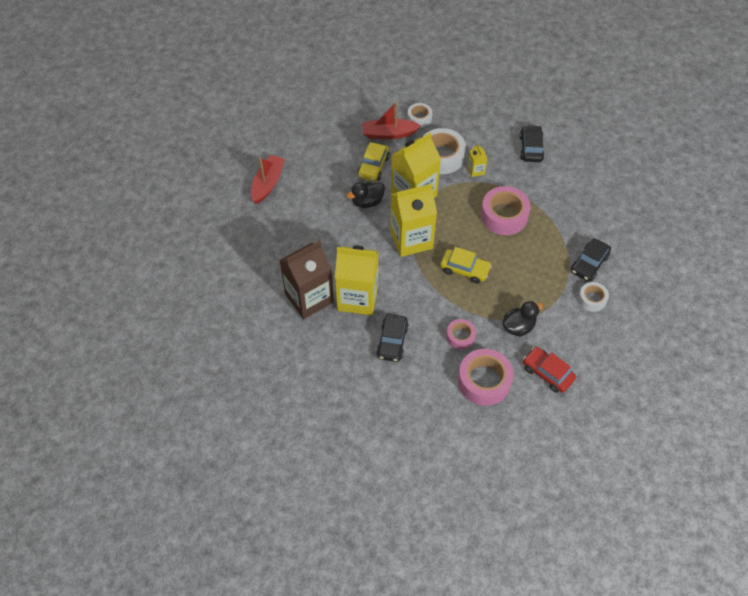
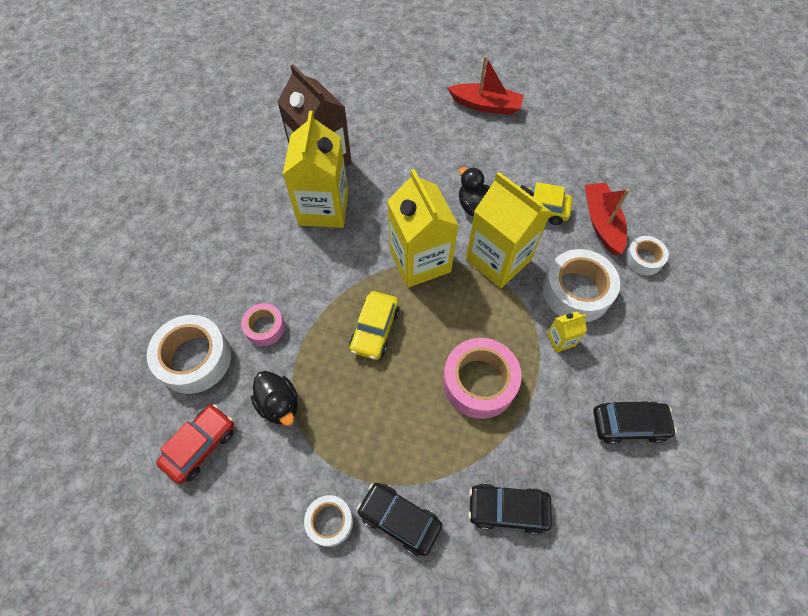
camera: 85 degrees right, 5 degrees up
black car [376,314,409,362] -> black car moved to [468,483,552,535]
pink tape [458,349,513,406] -> white tape [147,315,231,394]

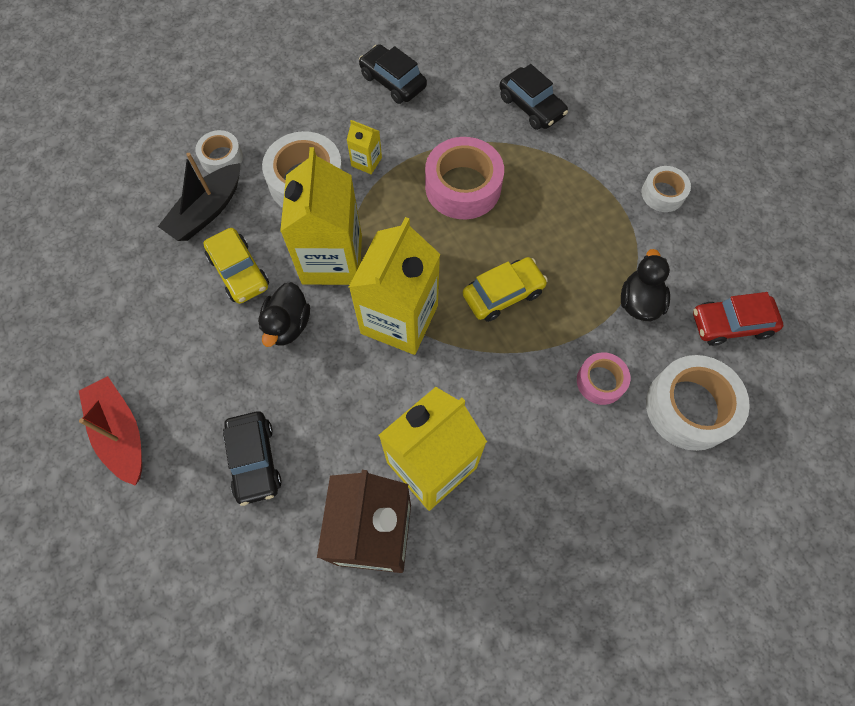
camera: 135 degrees left, 5 degrees up
black car [357,483,442,556] -> black car moved to [223,412,282,506]
red boat [585,182,629,255] -> black boat [158,153,240,241]

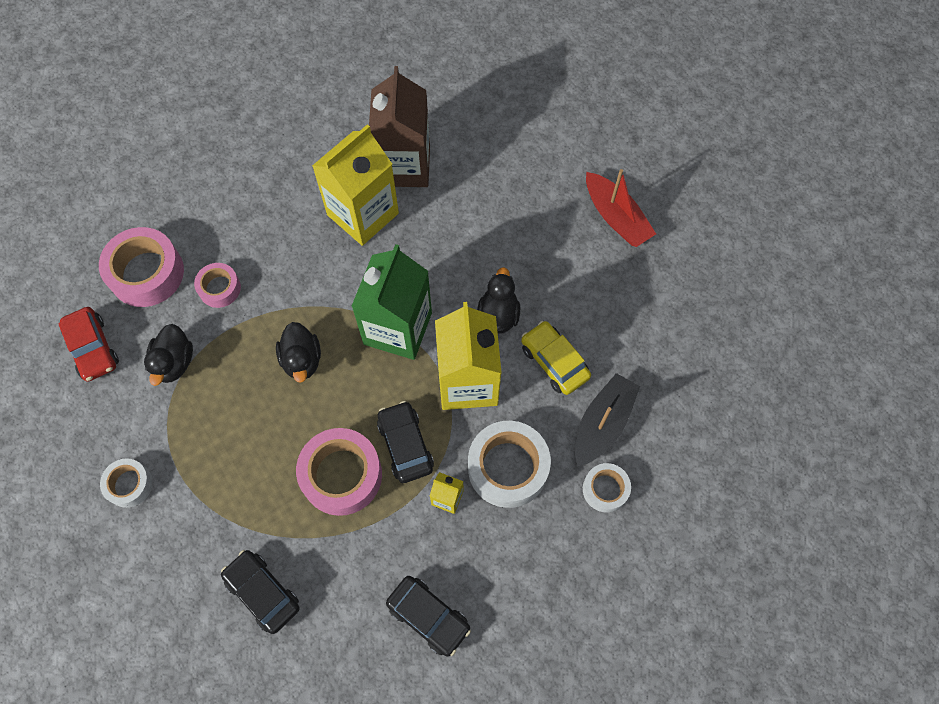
camera: 175 degrees right, 0 degrees up
black car [223,412,282,506] -> black car moved to [377,401,434,483]
yellow carton [349,217,440,355] -> green carton [351,244,432,360]
yellow car [463,257,548,322] -> black duck [276,322,321,383]
white tape [646,355,750,451] -> pink tape [99,227,184,307]
red car [693,292,783,346] -> red car turned 75 degrees clockwise [58,307,119,382]

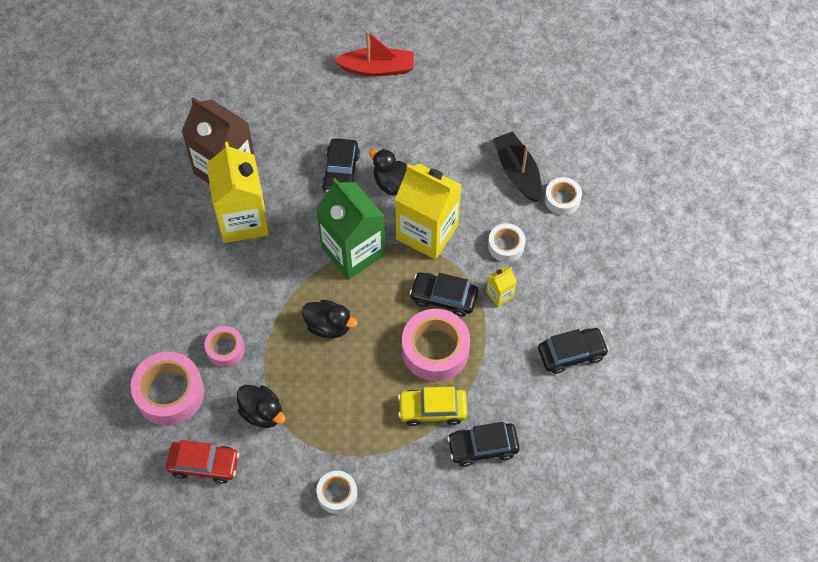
camera: 55 degrees left, 5 degrees down
white tape [468,421,551,508] -> white tape [488,223,526,262], size x0.56
yellow car [521,321,591,395] -> yellow car moved to [398,387,467,426]
none -> black car [322,138,360,193]

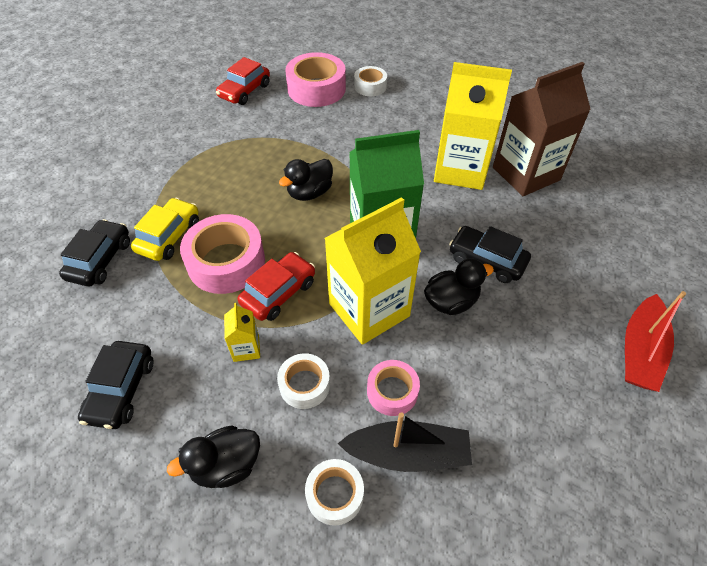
camera: 115 degrees right, 10 degrees down
pink tape [204,326,244,367] -> pink tape moved to [367,360,420,416]
black duck [237,385,285,428] -> black duck moved to [167,426,260,488]
white tape [316,471,357,514] -> white tape moved to [354,66,387,96]
black car [409,272,478,317] -> red car [238,252,315,321]

